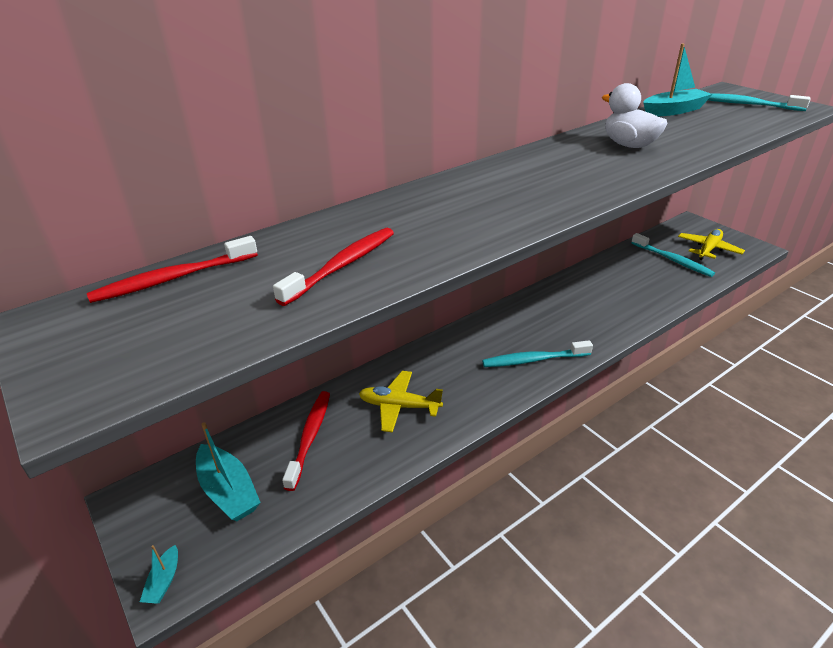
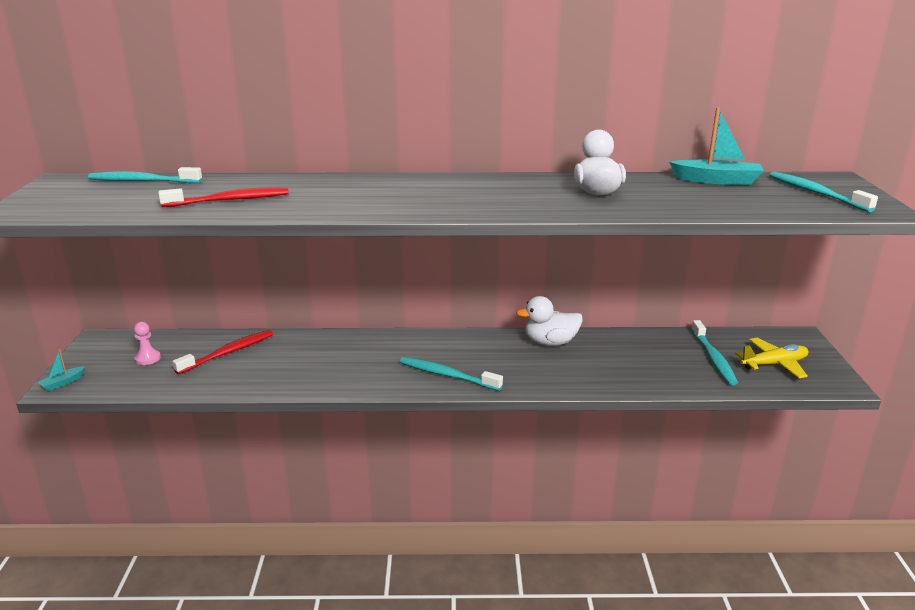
camera: 35 degrees right, 10 degrees down
red toothbrush [87,236,258,303] -> turquoise toothbrush [88,167,202,183]
turquoise boat [196,422,261,521] -> pink pawn [134,322,161,365]
yellow plane [359,371,443,433] -> none
none -> white duck [516,296,583,346]

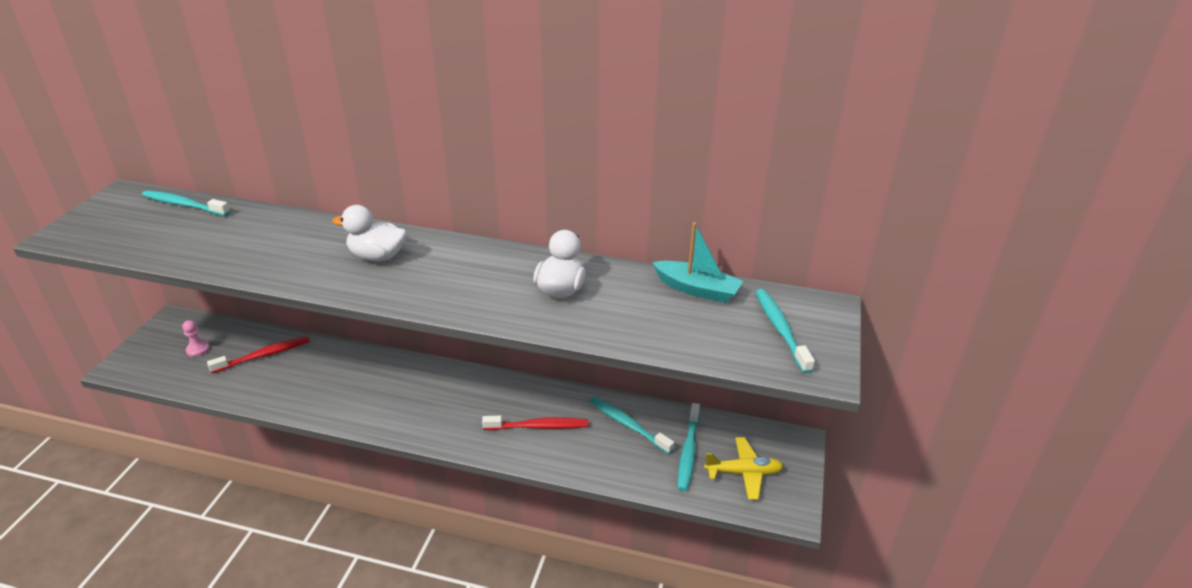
camera: 15 degrees right, 10 degrees up
turquoise boat [38,349,85,391] -> none
red toothbrush [158,188,289,207] -> red toothbrush moved to [482,416,588,430]
turquoise toothbrush [400,357,503,391] -> turquoise toothbrush moved to [589,396,675,454]
white duck [516,296,583,346] -> white duck moved to [332,205,407,261]

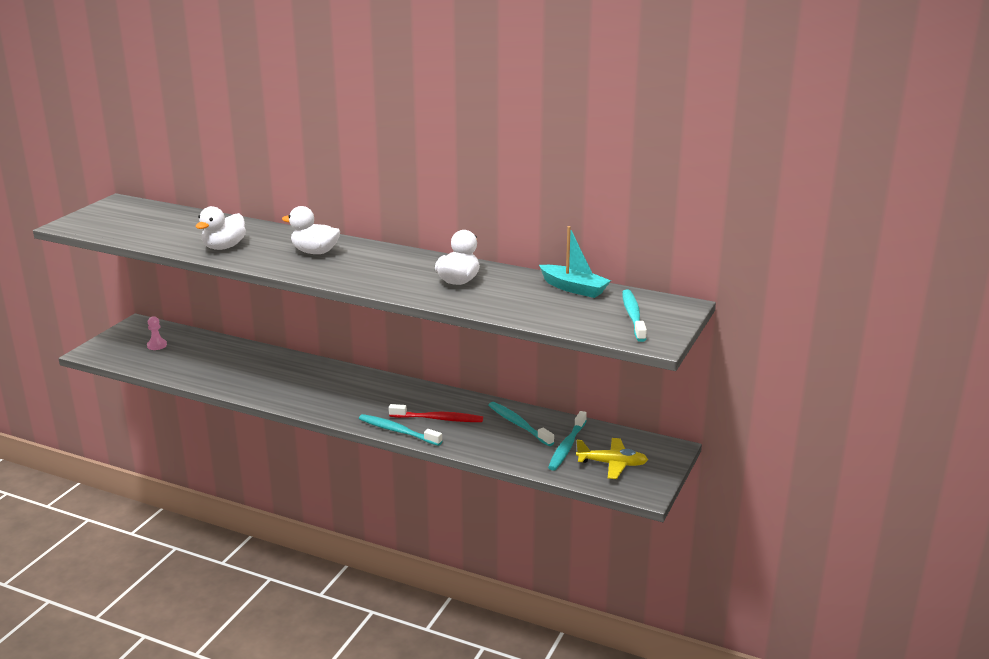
camera: 10 degrees right, 10 degrees down
turquoise toothbrush [142,190,230,216] -> turquoise toothbrush moved to [359,414,442,446]
red toothbrush [207,336,309,373] -> none
none -> white duck [195,206,246,250]

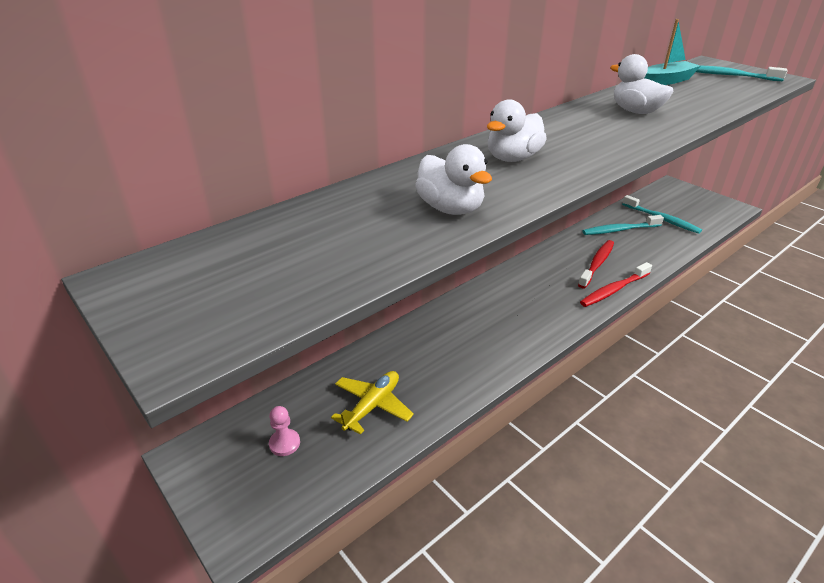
camera: 65 degrees left, 10 degrees up
turquoise toothbrush [359,414,442,446] -> red toothbrush [580,262,652,307]
yellow plane [576,438,648,479] -> yellow plane moved to [331,371,414,435]

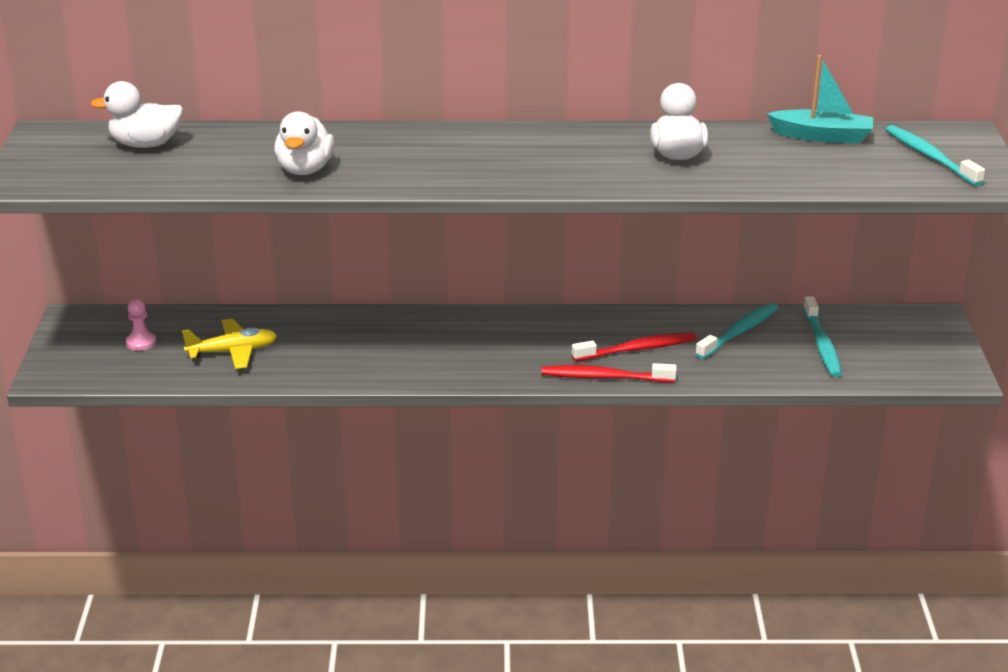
camera: 40 degrees right, 5 degrees down
white duck [487,99,547,162] -> white duck moved to [90,81,183,148]
turquoise toothbrush [583,215,664,235] -> turquoise toothbrush turned 105 degrees clockwise [695,303,778,359]

